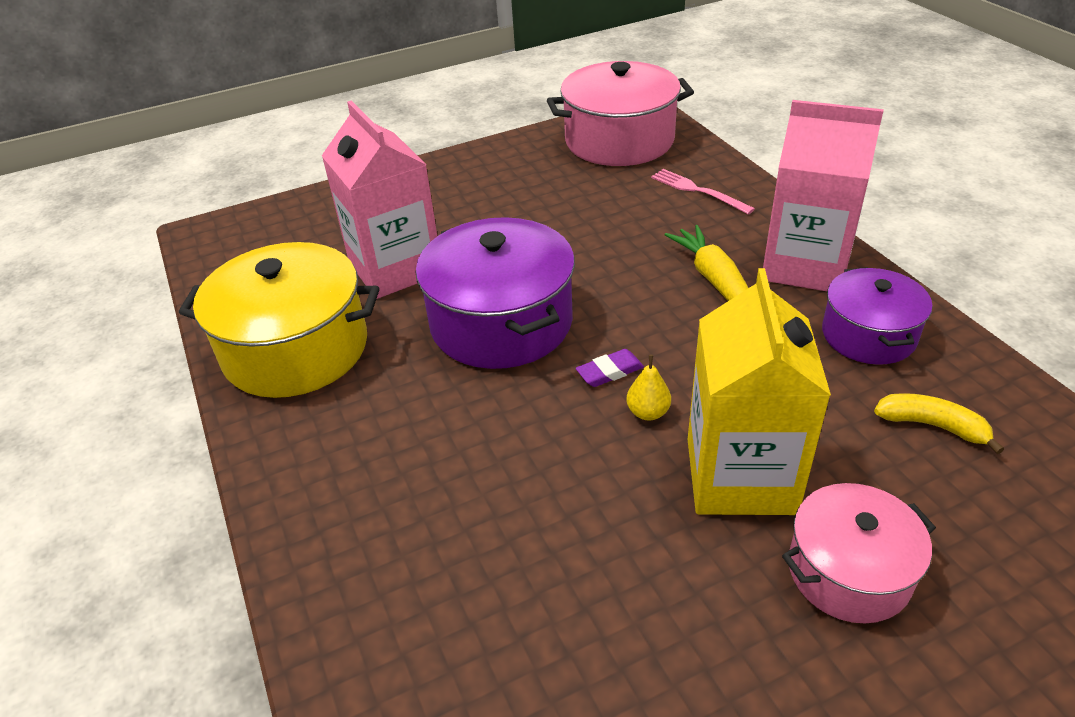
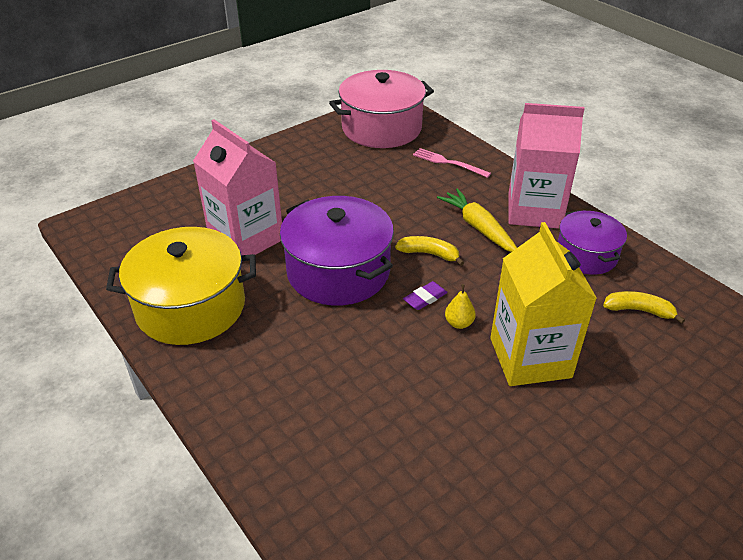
camera: 15 degrees left, 0 degrees up
pink pot [782,483,936,623] -> none
none -> yellow banana [395,236,464,266]

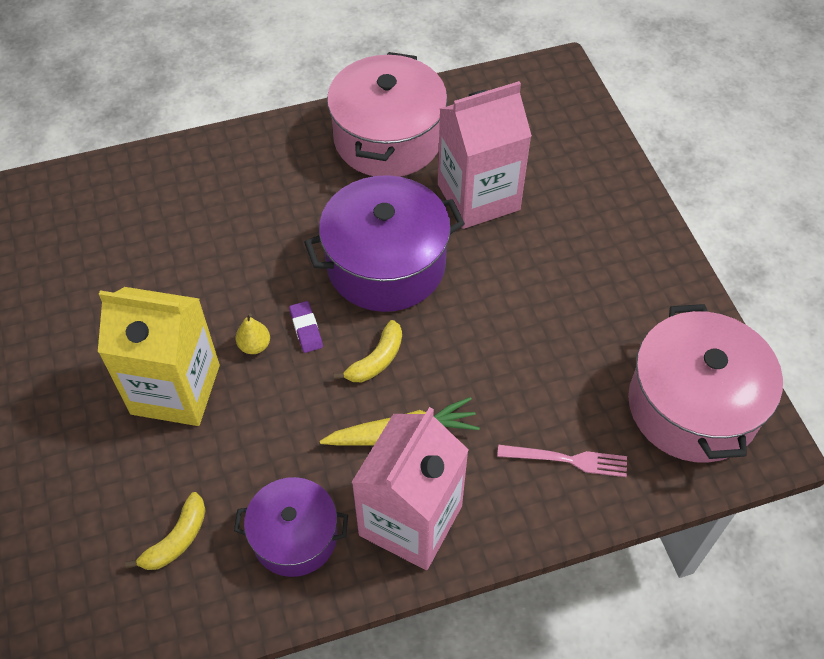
camera: 110 degrees right, 15 degrees up
yellow pot [106,227,256,345] -> pink pot [327,52,447,177]
pink fork [413,148,491,178] -> pink fork turned 45 degrees clockwise [497,445,627,477]

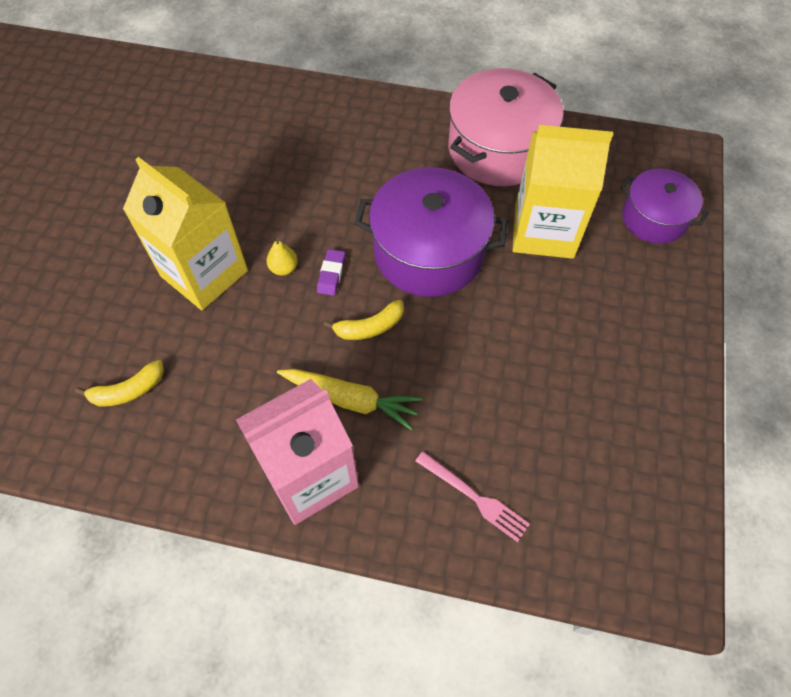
camera: 30 degrees right, 5 degrees up
purple pot [234,477,348,577] -> purple pot moved to [620,168,709,244]
pink carton [438,81,532,229] -> yellow carton [512,125,613,259]
pink pot [628,304,783,463] -> none

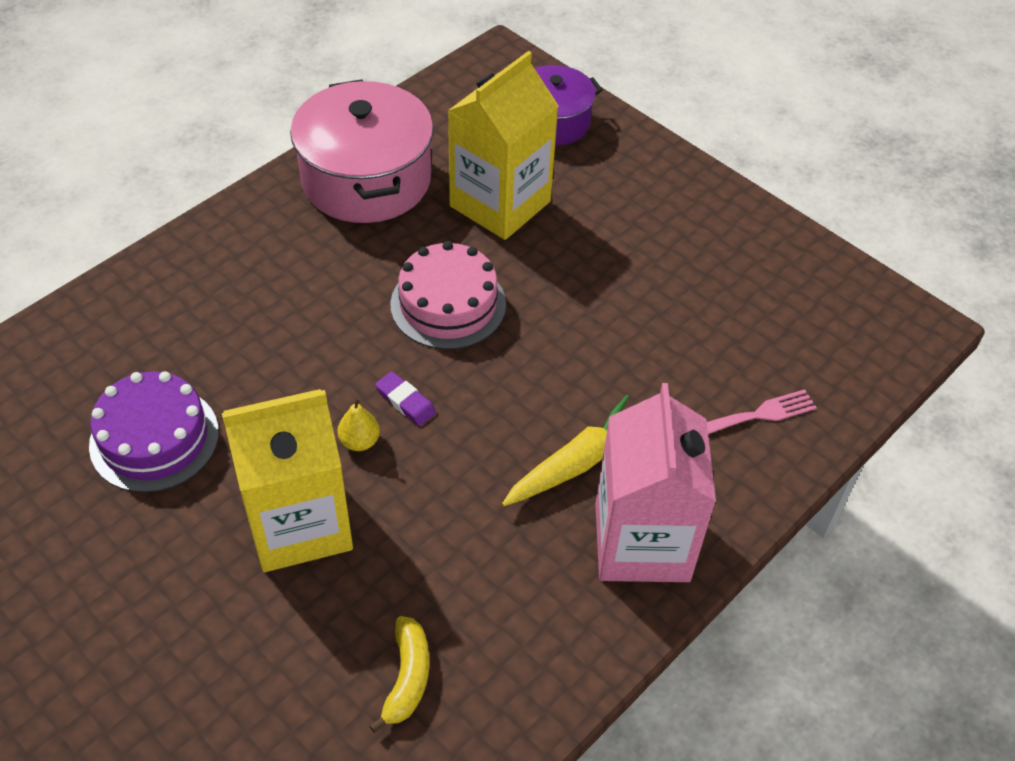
camera: 60 degrees left, 10 degrees down
yellow banana [323,300,404,340] -> none
purple pot [354,167,508,297] -> pink cake [390,241,506,349]
none -> purple cake [89,371,219,493]

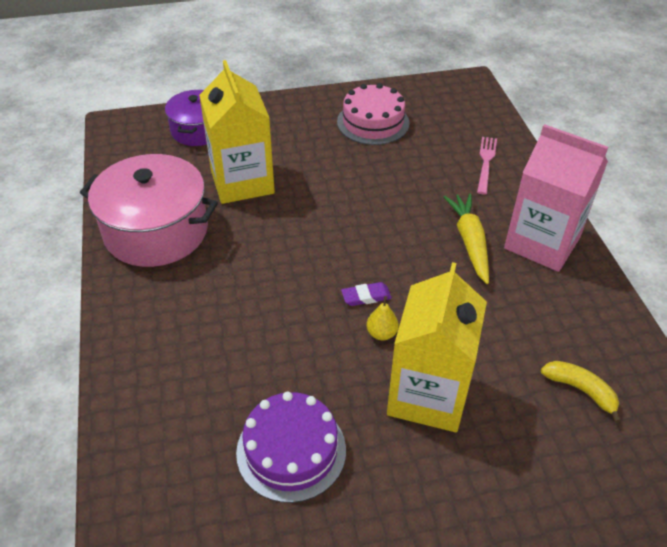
camera: 55 degrees left, 5 degrees down
pink cake [390,241,506,349] -> pink cake moved to [337,83,409,145]

